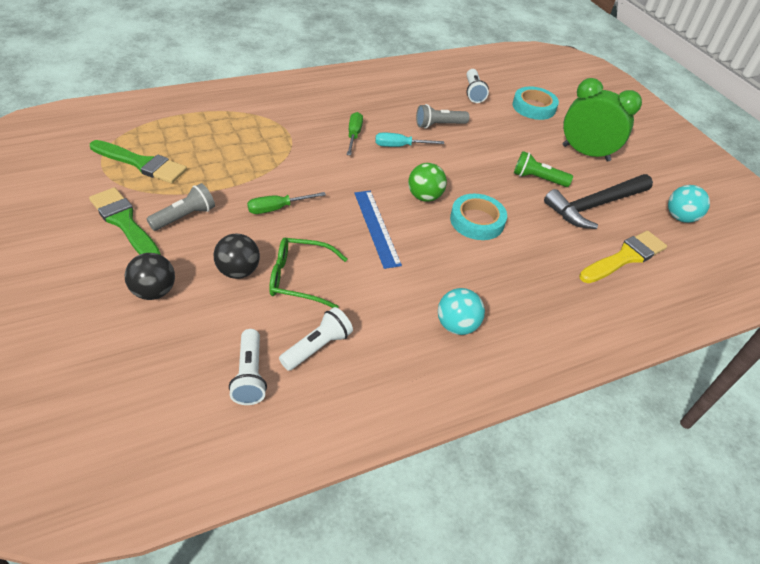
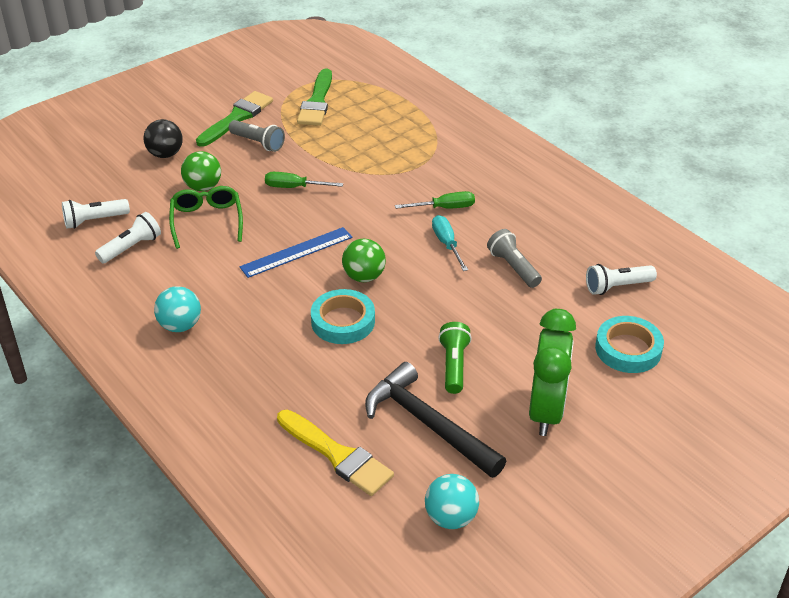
camera: 80 degrees right, 5 degrees down
black ball [214,234,260,279] -> green ball [181,151,221,191]
green screwdriver [247,192,326,214] -> green screwdriver turned 45 degrees counterclockwise [265,172,343,188]
white flashlight [279,307,353,371] -> white flashlight turned 75 degrees counterclockwise [95,212,161,263]

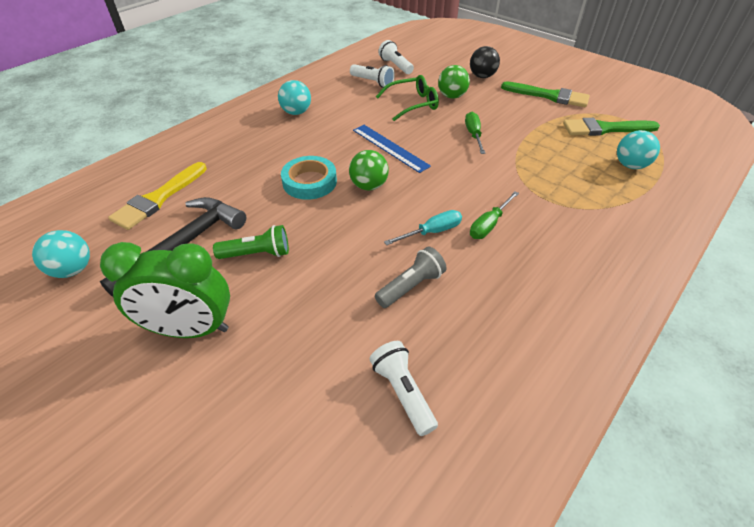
camera: 80 degrees right, 5 degrees up
grey flashlight [229,120,285,152] -> none
green screwdriver [395,191,475,209] -> green screwdriver turned 60 degrees clockwise [470,191,519,239]
turquoise tape [595,316,664,373] -> none
none -> turquoise ball [617,130,660,169]

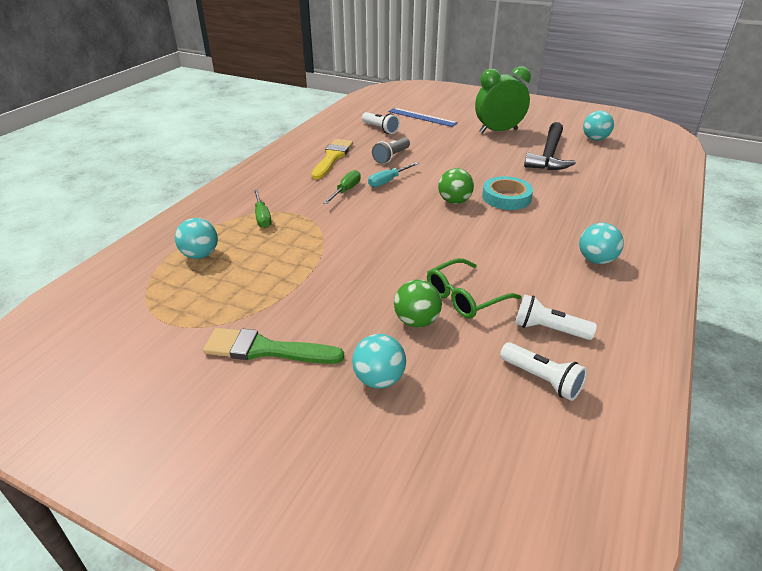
camera: 165 degrees right, 10 degrees down
yellow brush [108,162,207,230] -> yellow brush moved to [311,139,353,179]
green flashlight [213,225,289,259] -> none
blue ruler [353,125,431,173] -> blue ruler moved to [388,108,458,127]
green screwdriver [465,112,485,154] -> green screwdriver moved to [254,189,272,228]
black ball [470,46,500,78] -> turquoise ball [352,334,406,388]
green brush [563,118,660,136] -> none

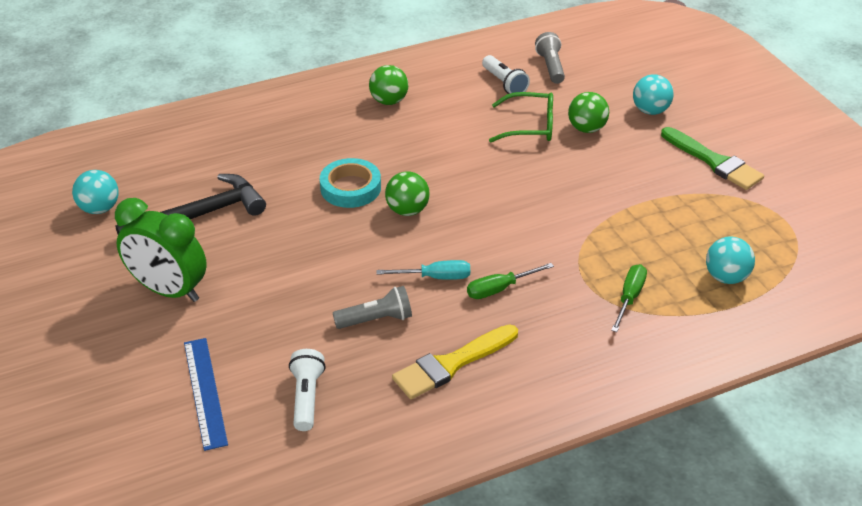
camera: 140 degrees left, 5 degrees up
white flashlight [500,342,587,401] -> grey flashlight [535,32,565,84]
turquoise ball [579,223,624,264] -> green ball [369,65,408,105]

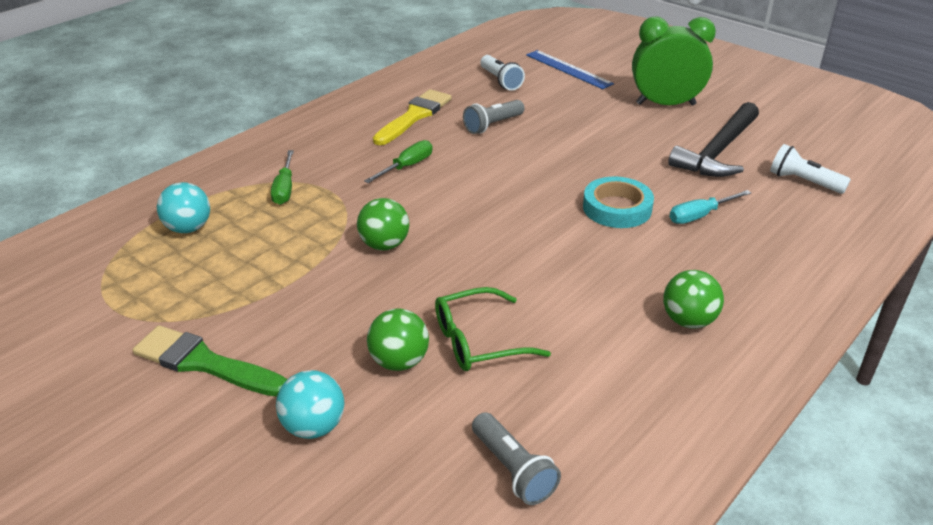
camera: 155 degrees right, 5 degrees down
turquoise ball [72,170,119,214] -> none
turquoise screwdriver [376,260,470,280] -> turquoise screwdriver moved to [669,190,751,224]
green ball [385,171,430,216] -> green ball moved to [357,198,409,250]
white flashlight [482,55,530,94] -> white flashlight moved to [770,144,851,194]

